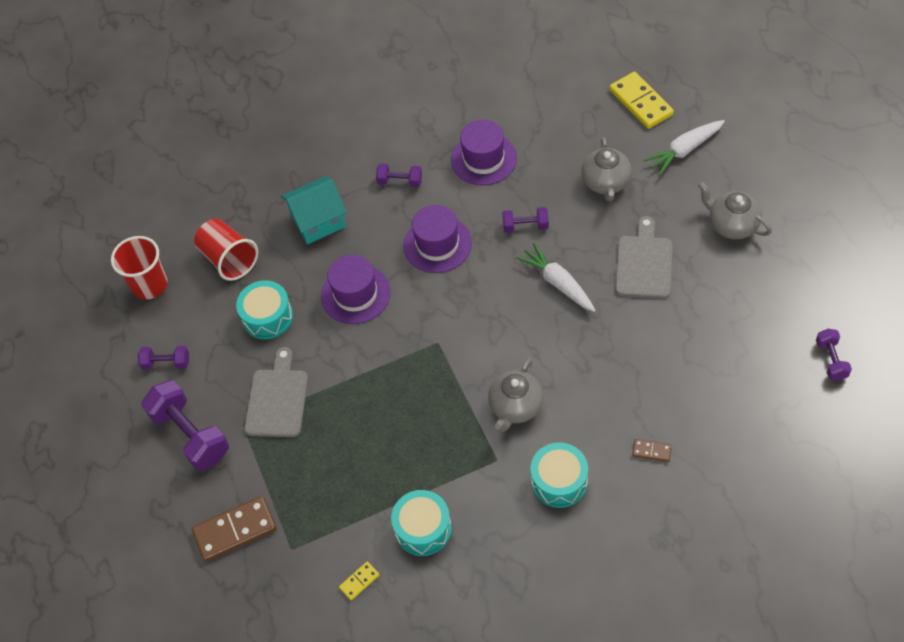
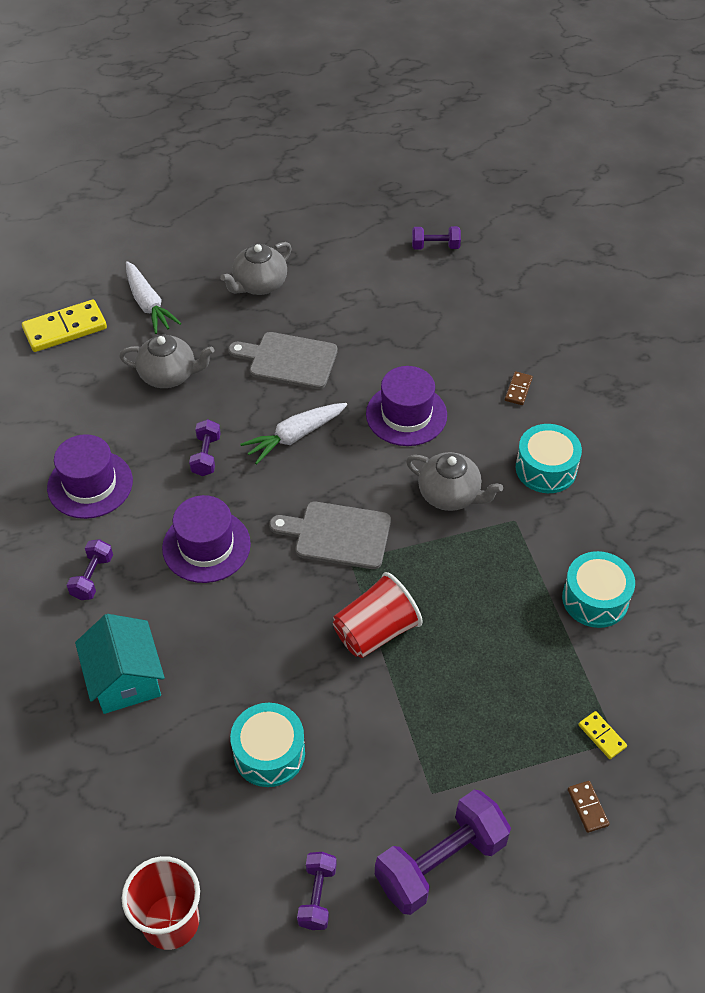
camera: 90 degrees left, 5 degrees down
brown domino [192,496,277,562] -> brown domino [568,781,609,833], size x0.48
red cup [194,219,258,281] -> red cup moved to [333,572,423,658]
grey cutting board [244,347,308,437] -> grey cutting board moved to [269,502,391,569]
purple hat [321,255,391,324] -> purple hat moved to [366,366,447,446]
yellow domino [339,561,380,600] -> yellow domino moved to [578,711,627,759]

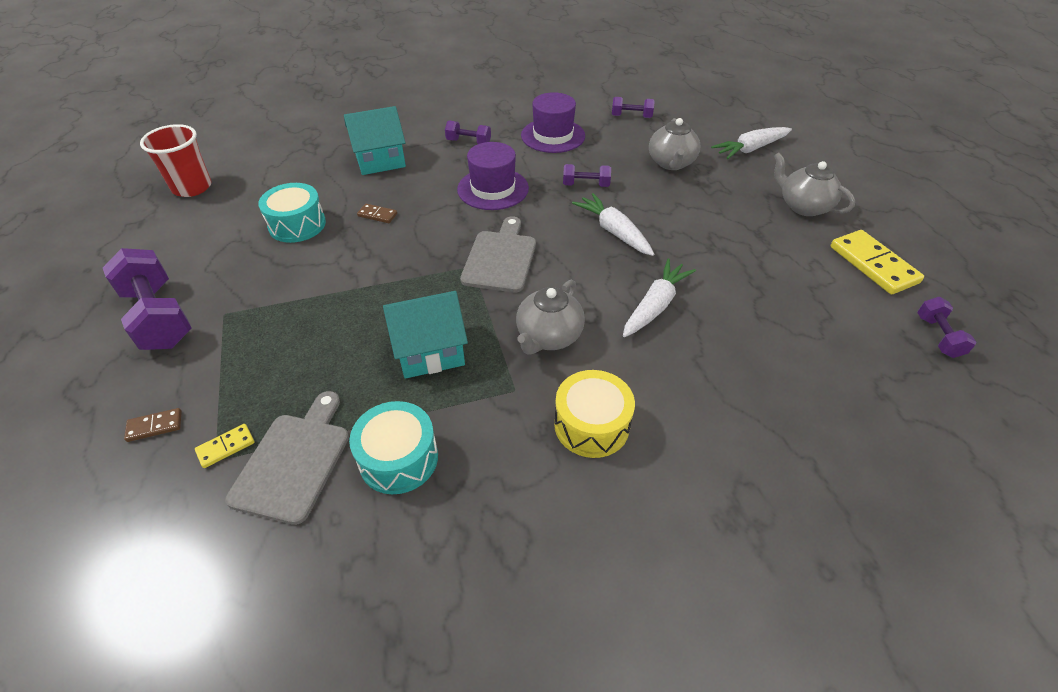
camera: 90 degrees right, 5 degrees down
yellow domino [22,300,107,352] -> yellow domino moved to [831,230,924,294]
grey cutting board [228,332,338,389] -> grey cutting board moved to [225,391,349,525]
purple dumbbell [297,852,337,930] -> purple dumbbell moved to [612,97,655,118]
red cup [333,572,423,658] -> none
purple hat [366,366,447,446] -> white carrot [623,258,696,337]
brown domino [505,371,533,405] -> brown domino moved to [357,204,397,223]
turquoise drum [516,424,582,493] -> yellow drum [554,370,635,458]
none -> turquoise house [383,291,468,379]

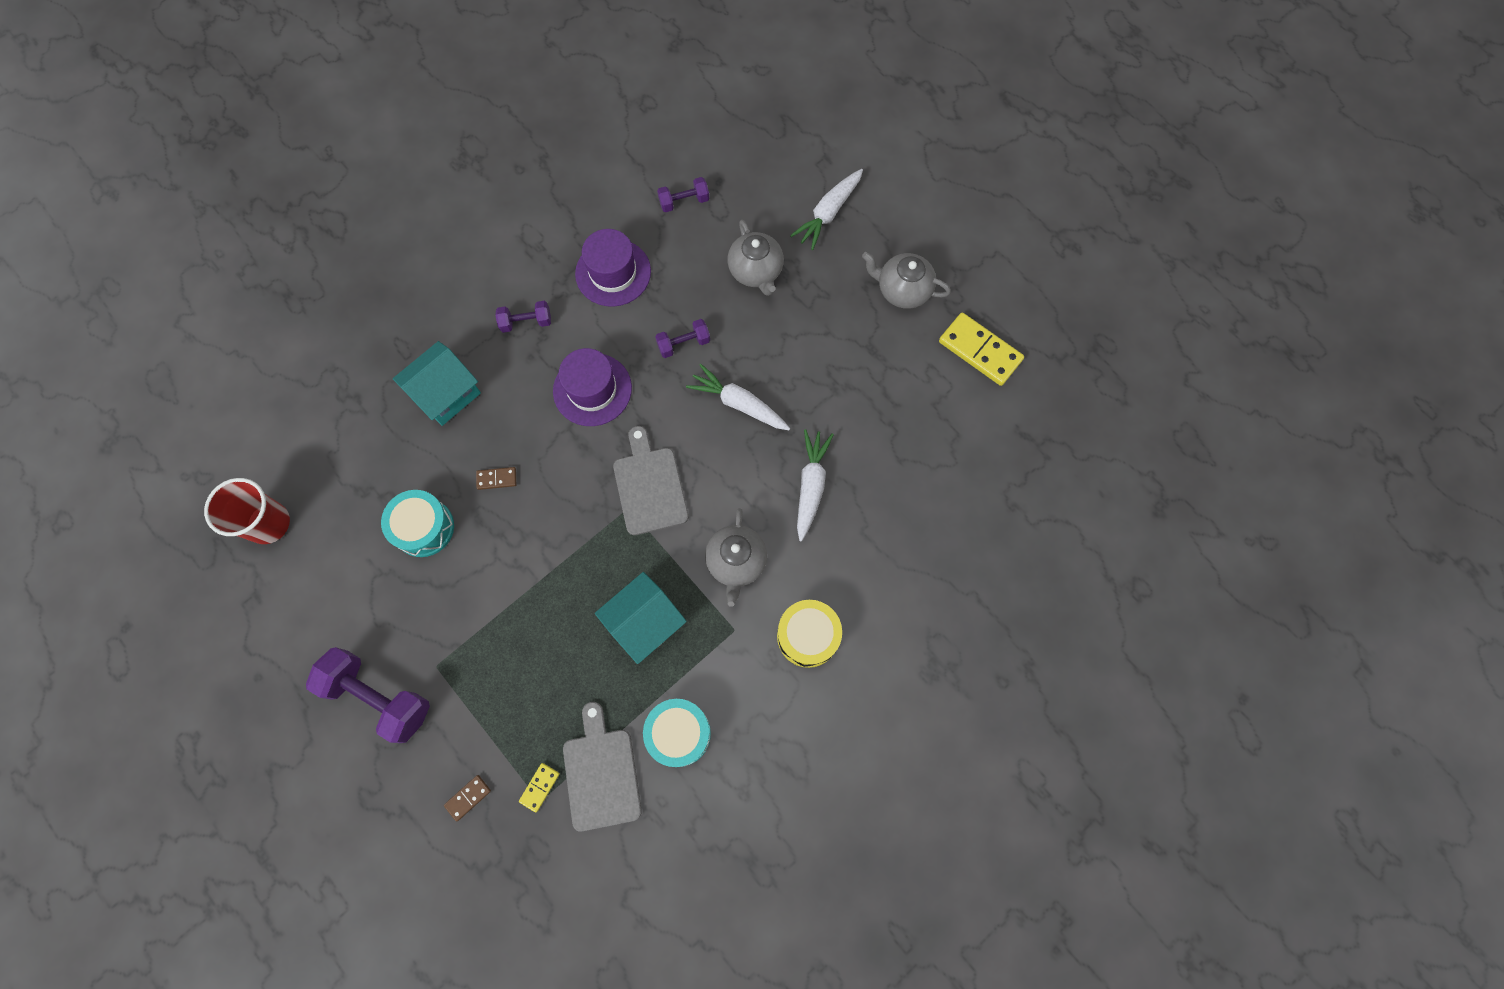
camera: 25 degrees left, 25 degrees up
purple dumbbell [917,297,976,358] -> none

